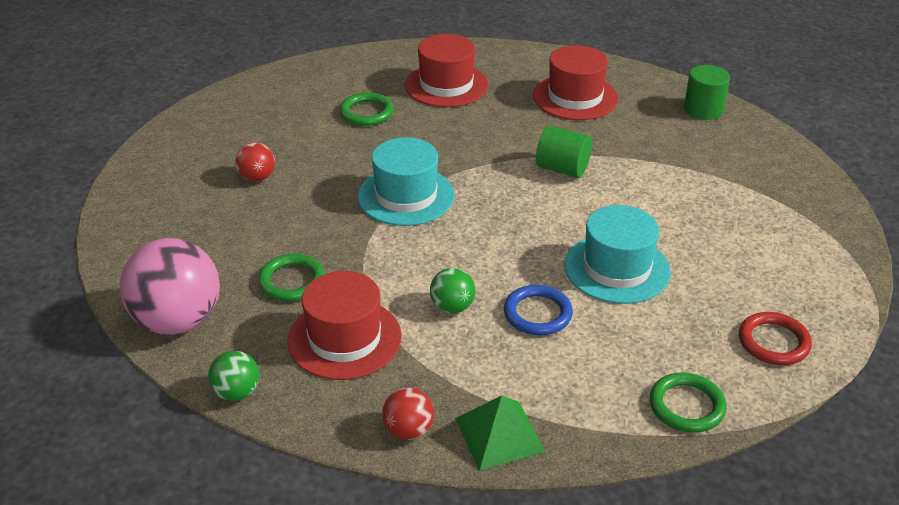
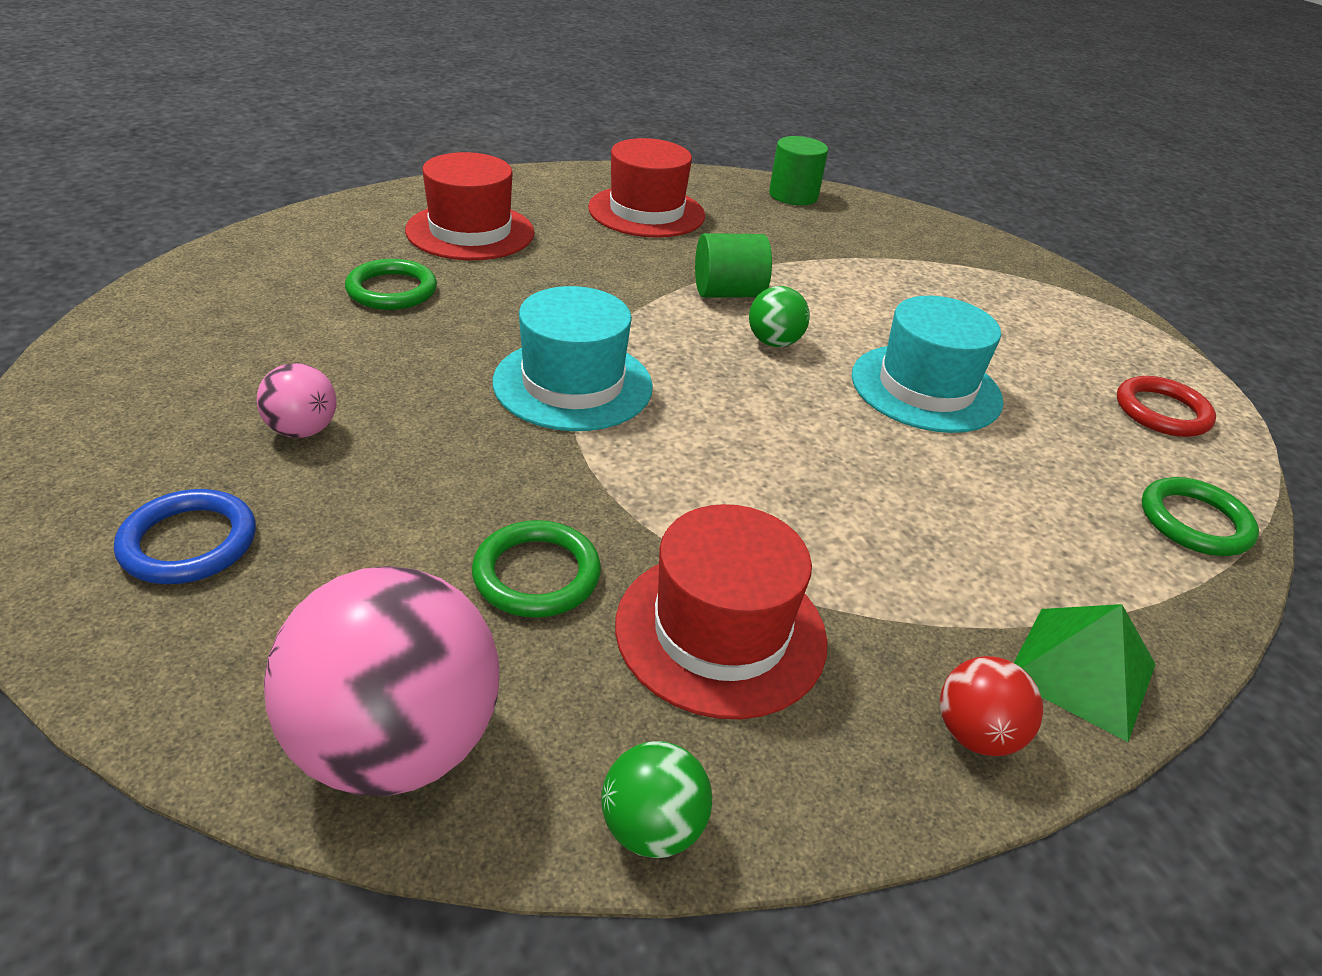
camera: 40 degrees left, 0 degrees up
red ball [235,142,275,182] -> pink ball [257,363,337,438]
green ball [430,268,476,313] -> green ball moved to [749,286,810,347]
blue ring [504,285,573,335] -> blue ring moved to [114,489,256,584]

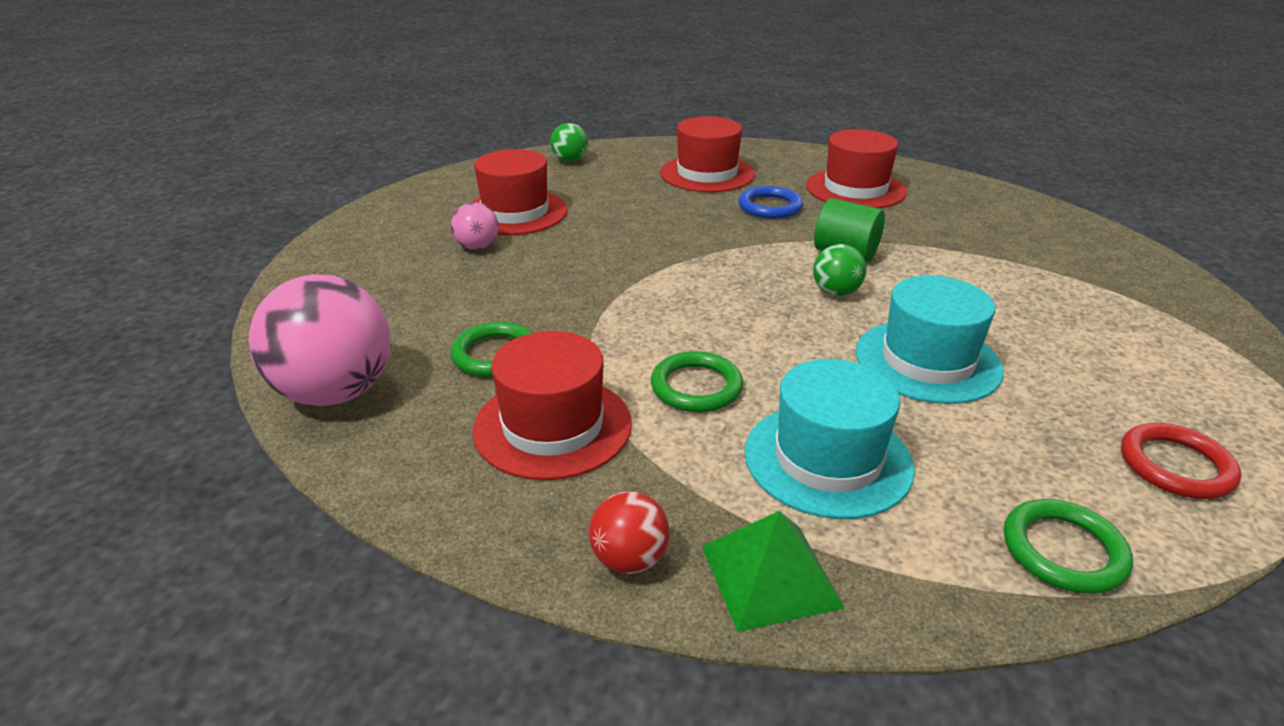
camera: 45 degrees right, 5 degrees down
blue ring [114,489,256,584] -> blue ring moved to [738,186,803,219]
green ring [345,259,437,310] -> green ring moved to [651,351,743,412]
turquoise hat [493,286,653,431] -> turquoise hat moved to [745,359,915,519]
green ball [601,741,712,858] -> green ball moved to [550,123,588,162]
green cylinder [769,136,828,205] -> none
none -> red hat [472,149,568,235]

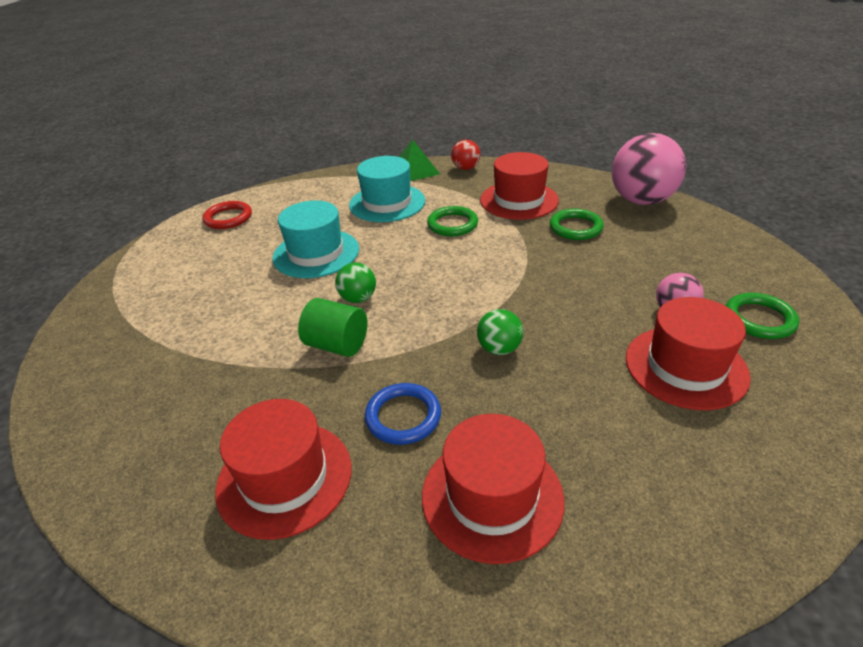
camera: 175 degrees right, 5 degrees up
green ball [550,123,588,162] -> green ball moved to [477,309,523,355]
green ring [1004,499,1133,594] -> green ring moved to [726,293,799,339]

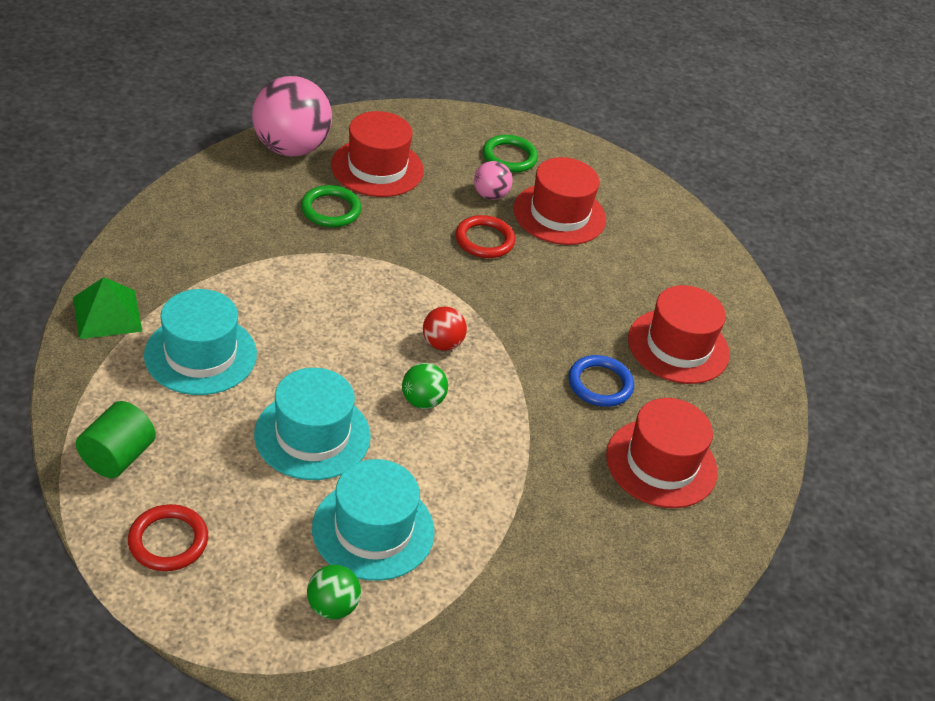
camera: 95 degrees left, 5 degrees up
green cylinder [298,298,367,357] -> green cylinder moved to [76,401,156,478]
green ring [427,206,478,236] -> none
red ball [451,140,480,170] -> red ball moved to [423,307,467,351]
green ball [477,309,523,355] -> green ball moved to [307,565,361,619]
red hat [480,152,559,220] -> red hat moved to [331,111,424,197]
none -> turquoise hat [312,459,435,581]
none -> red ring [456,215,515,258]

